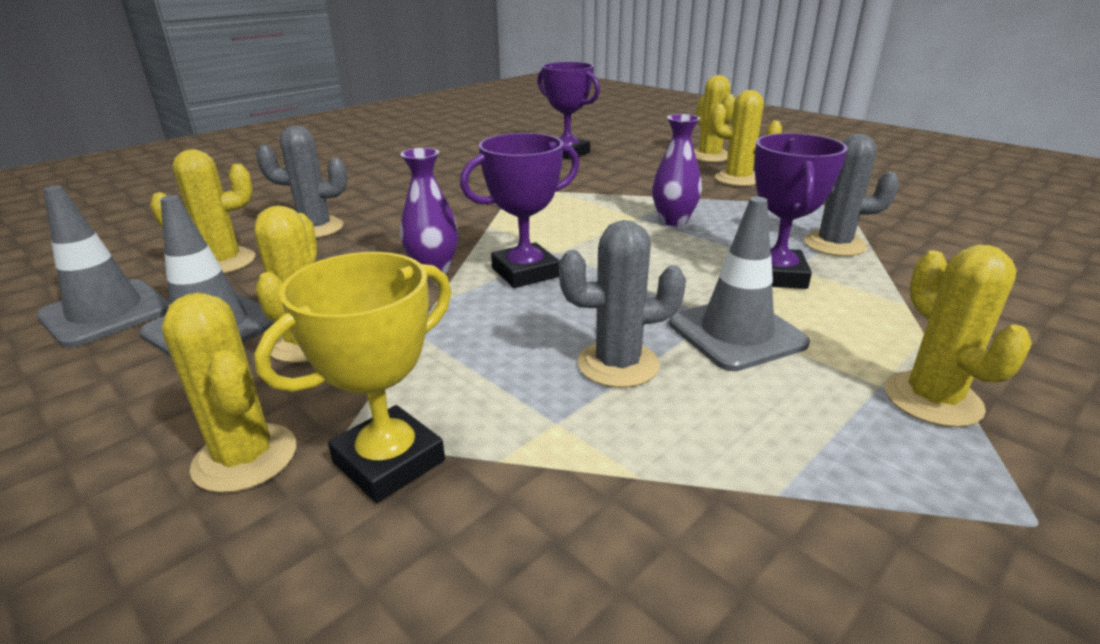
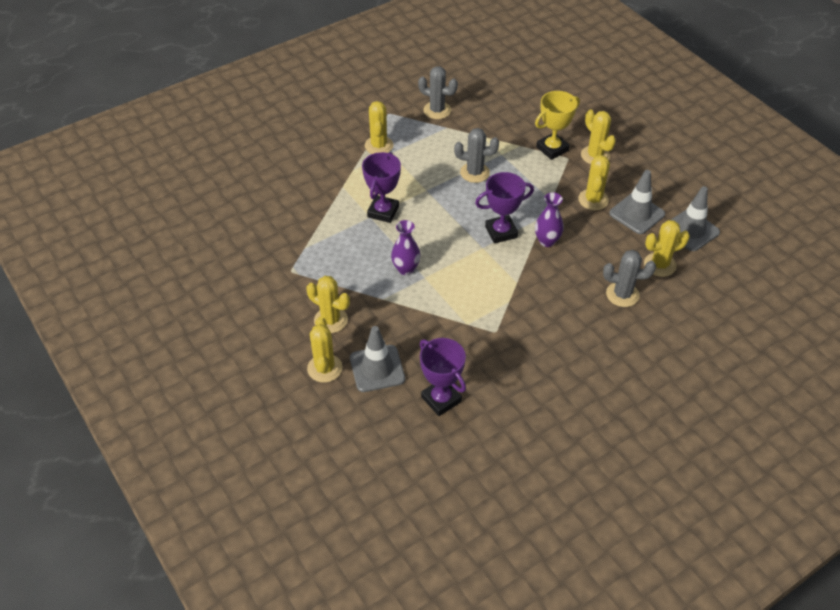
camera: 170 degrees left, 20 degrees up
grey traffic cone [669,197,810,371] -> grey traffic cone moved to [350,326,405,392]
grey cactus [804,134,899,256] -> grey cactus moved to [418,66,458,119]

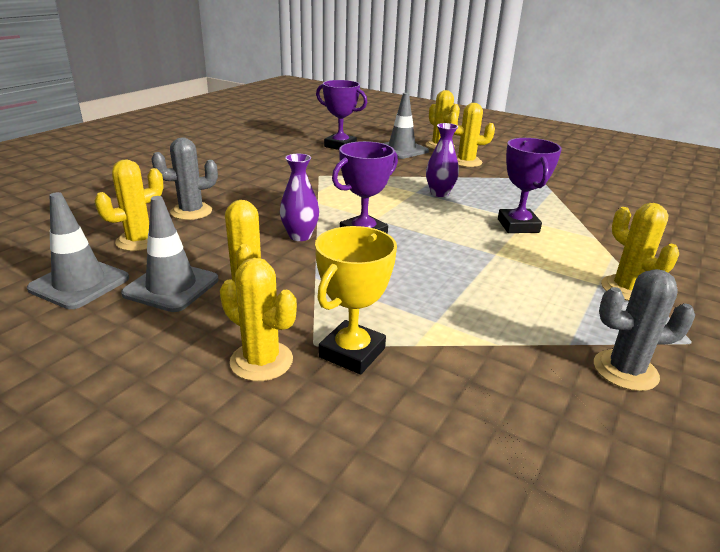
camera: 155 degrees right, 20 degrees down
grey cactus [454,128,499,183] -> none

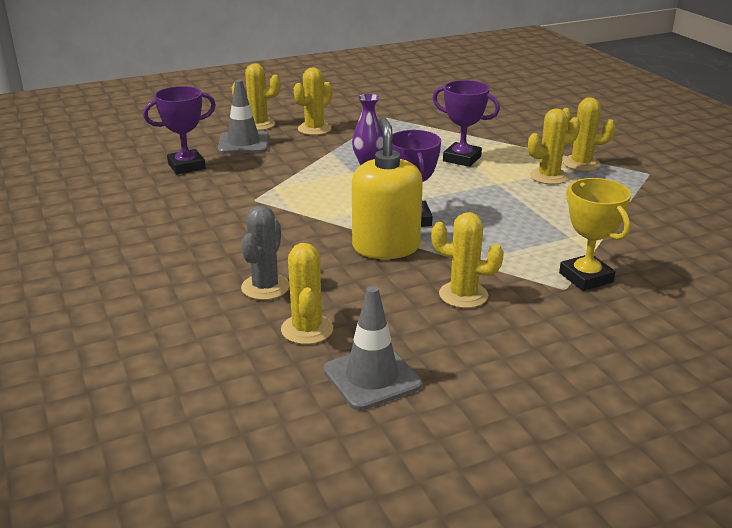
camera: 55 degrees left, 0 degrees up
grey traffic cone [121,196,218,312] -> none
yellow cactus [220,258,297,381] -> yellow cactus moved to [528,108,580,184]
purple vase [280,154,319,241] -> yellow soap dispenser [352,117,423,259]
grey cactus [594,269,695,391] -> none

